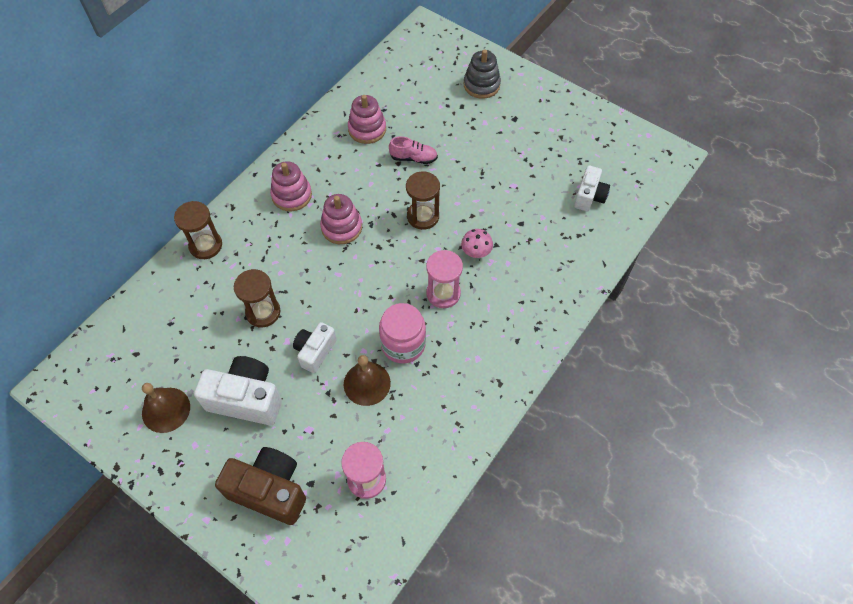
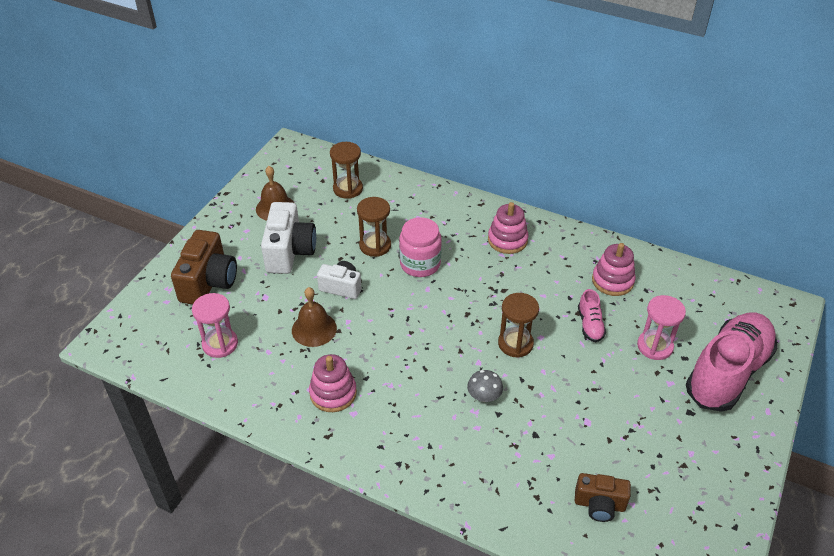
camera: 80 degrees right, 15 degrees down
brown hourglass [174,201,222,259] -> brown hourglass moved to [330,142,363,199]
pink stacking toy [320,194,362,244] -> pink stacking toy moved to [309,354,357,412]
pink jar [379,303,426,364] -> pink jar moved to [399,217,442,277]
pink hourglass [426,250,463,308] -> pink hourglass moved to [637,295,686,360]
pink mushroom [461,229,493,258] -> grey mushroom [467,370,503,402]
grey stacking toy [464,49,501,99] -> pink shoe [686,313,777,412]
white camera [574,166,610,211] -> brown camera [575,473,631,522]

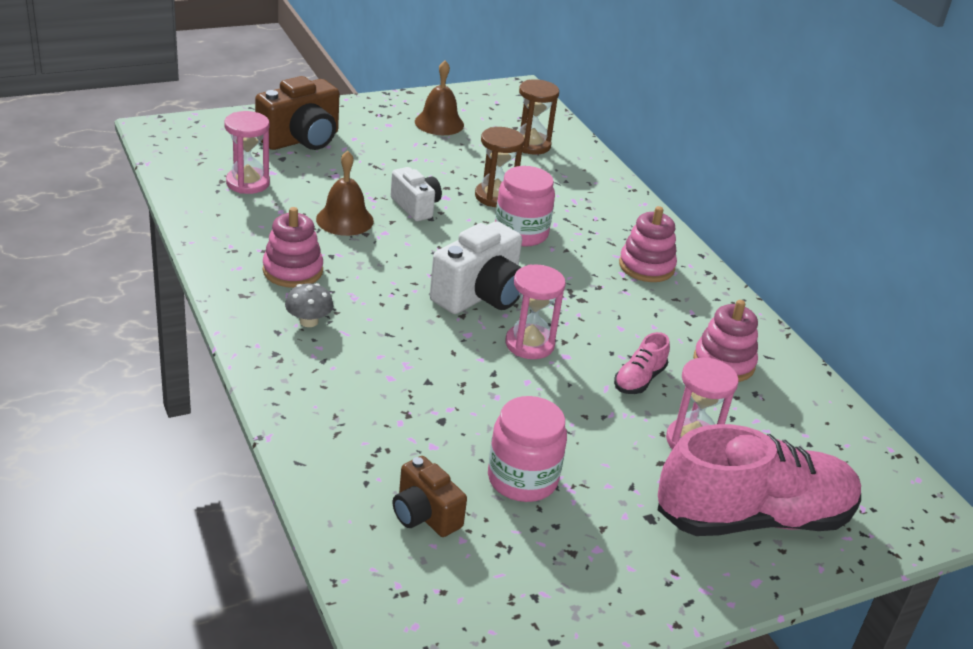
camera: 35 degrees right, 10 degrees down
white camera [261,202,316,274] -> white camera moved to [430,221,522,314]
grey mushroom [467,370,503,402] -> grey mushroom moved to [285,283,333,327]
brown hourglass [498,293,539,358] -> pink hourglass [505,264,566,359]
none -> pink jar [488,396,567,502]

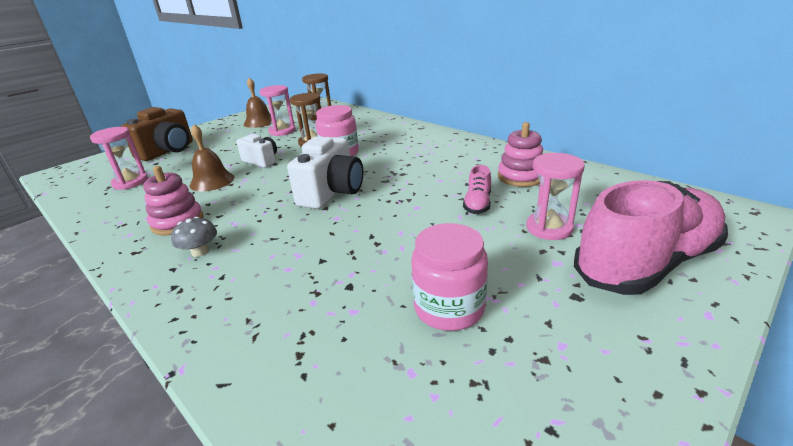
camera: 15 degrees left, 5 degrees down
brown camera [393,456,467,537] -> none
pink hourglass [505,264,566,359] -> pink hourglass moved to [259,85,295,136]
pink stacking toy [619,206,677,282] -> none

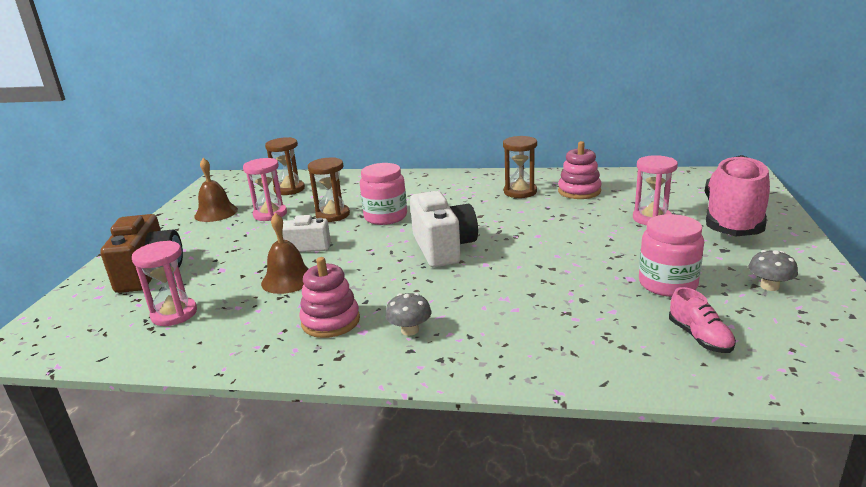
camera: 35 degrees left, 5 degrees down
pink shoe [463,165,491,214] -> pink shoe moved to [669,287,736,353]
none -> brown hourglass [503,136,537,198]
none -> grey mushroom [748,250,798,291]

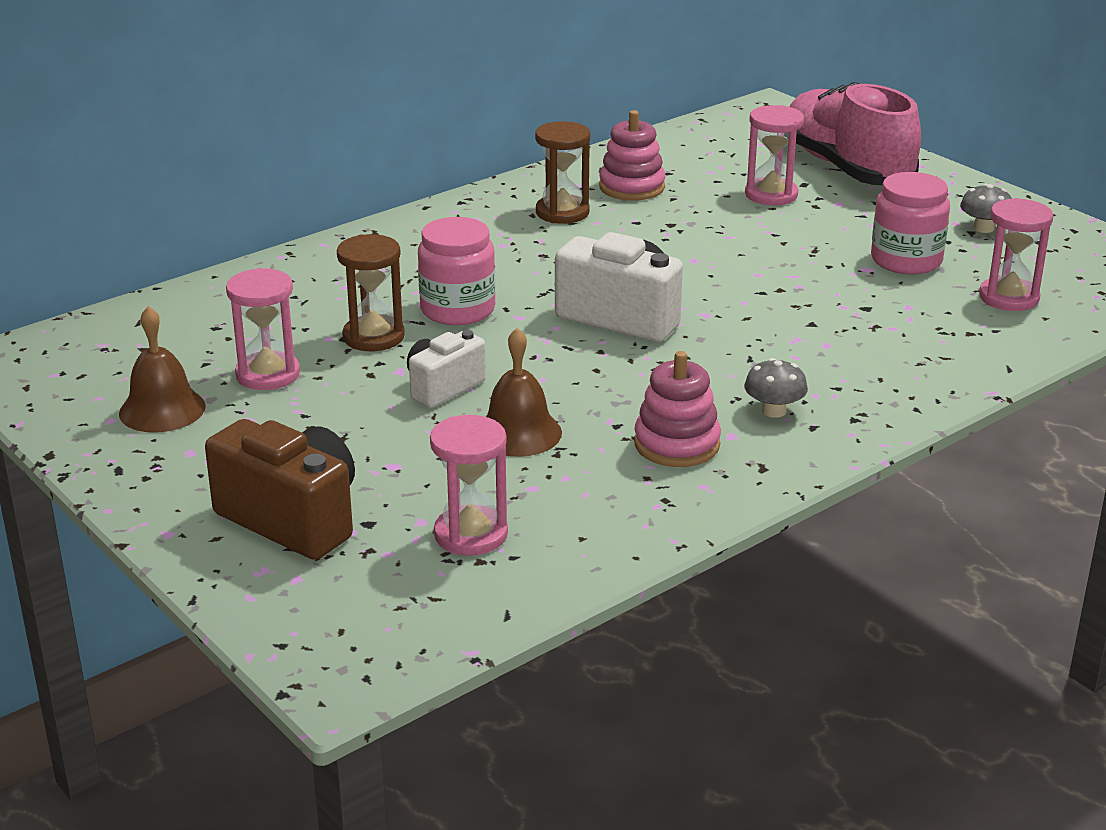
camera: 50 degrees left, 5 degrees up
brown hourglass [265,137,305,195] -> none
pink shoe [669,287,736,353] -> pink hourglass [979,198,1053,311]

